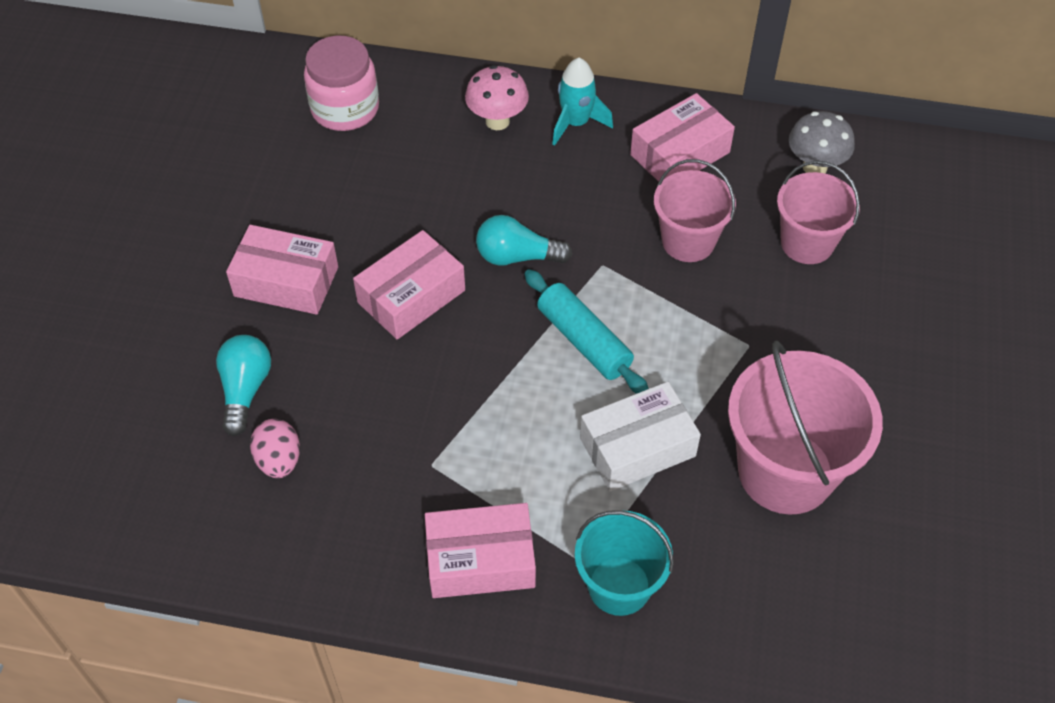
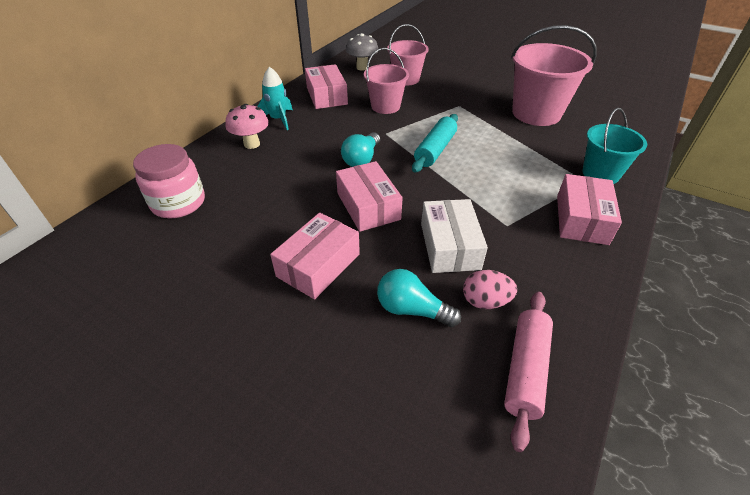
camera: 70 degrees left, 10 degrees down
turquoise rolling pin [524,269,649,394] -> turquoise rolling pin turned 45 degrees counterclockwise [412,114,458,173]
white box [580,382,701,492] -> white box moved to [421,199,488,273]
none -> pink rolling pin [504,292,553,452]

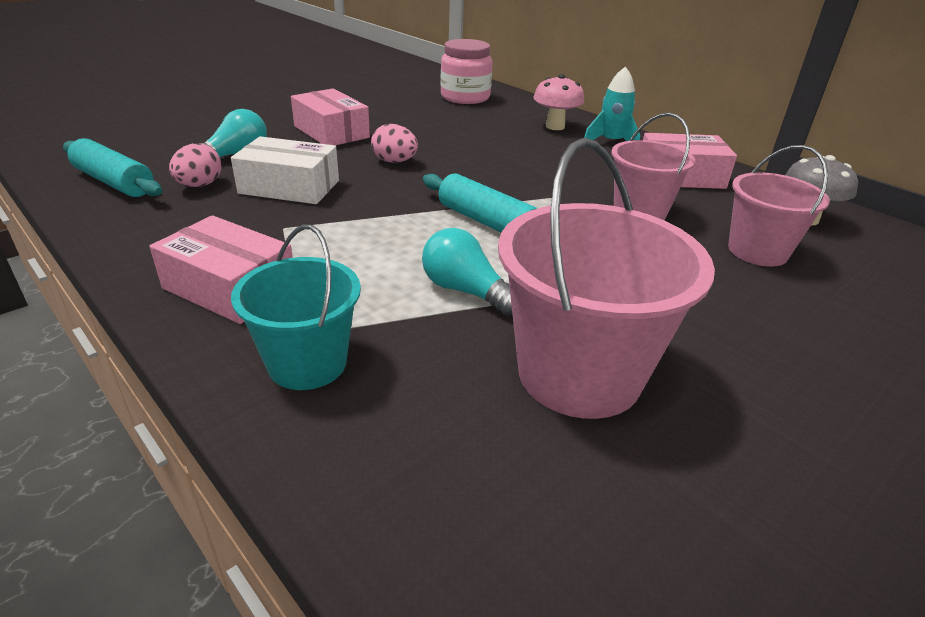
camera: 105 degrees right, 10 degrees down
pink box [336,161,403,232] -> pink egg [371,124,418,163]
turquoise light bulb [341,132,380,167] -> turquoise light bulb moved to [422,228,512,316]
pink rolling pin [504,292,553,452] -> turquoise rolling pin [63,138,162,197]

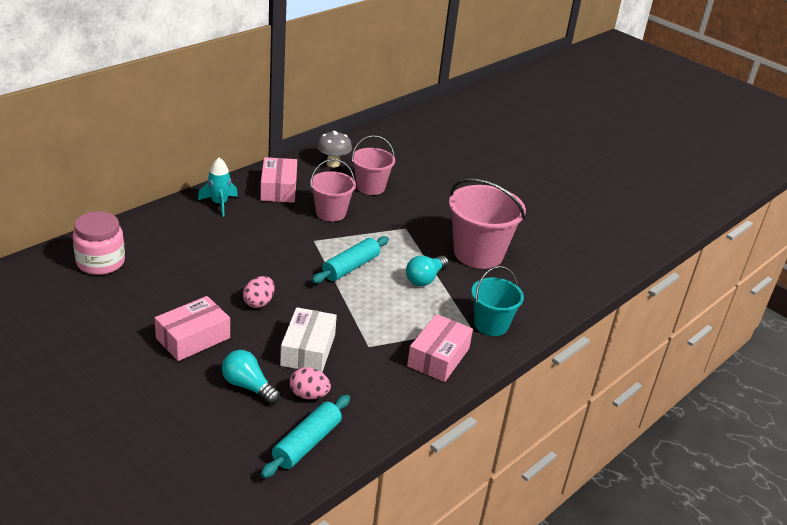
camera: 95 degrees left, 0 degrees up
pink mushroom [534,74,584,130] -> none

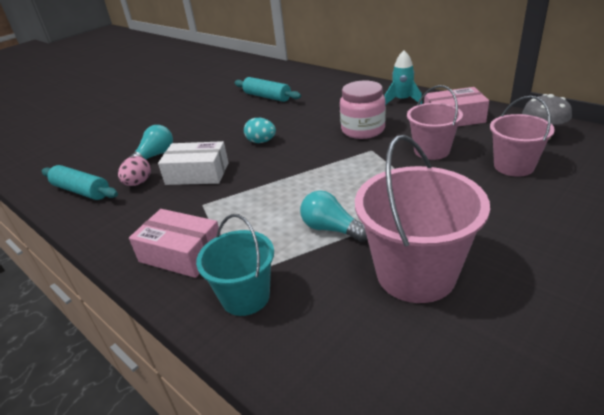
camera: 95 degrees right, 0 degrees up
pink jar [73,212,125,275] -> pink jar moved to [340,80,386,139]
pink box [154,296,230,361] -> none
pink egg [243,276,274,308] -> turquoise egg [244,118,276,143]
turquoise rolling pin [312,236,389,283] -> turquoise rolling pin moved to [234,77,301,102]

